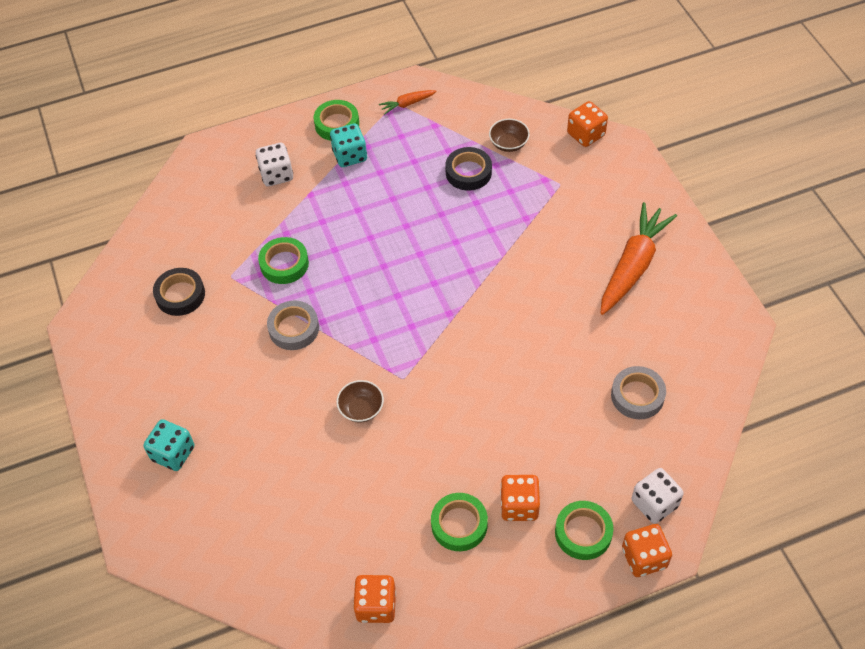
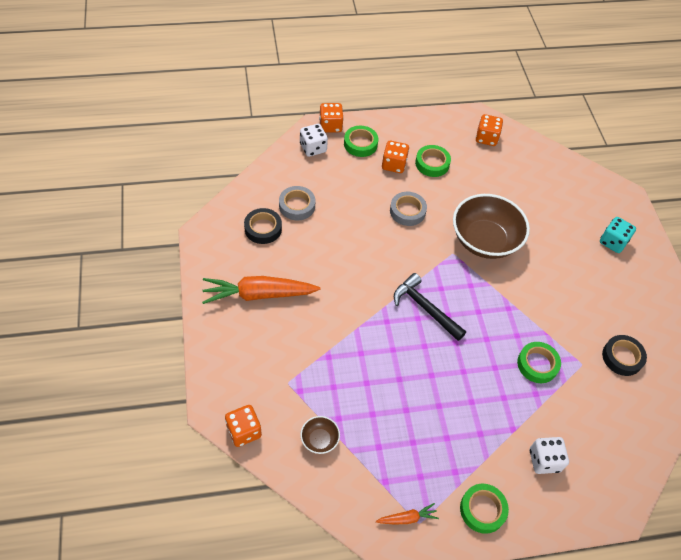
camera: 175 degrees left, 0 degrees up
grey tape [267,301,319,350] -> grey tape moved to [390,192,427,226]
turquoise dice [330,123,367,167] -> none
brown bowl [336,380,384,423] -> brown bowl [453,194,530,259], size x2.30
black tape [445,147,492,191] -> black tape moved to [244,208,282,244]
orange carrot [601,202,677,315] -> orange carrot turned 45 degrees clockwise [202,276,320,304]
none -> black hammer [394,273,466,341]

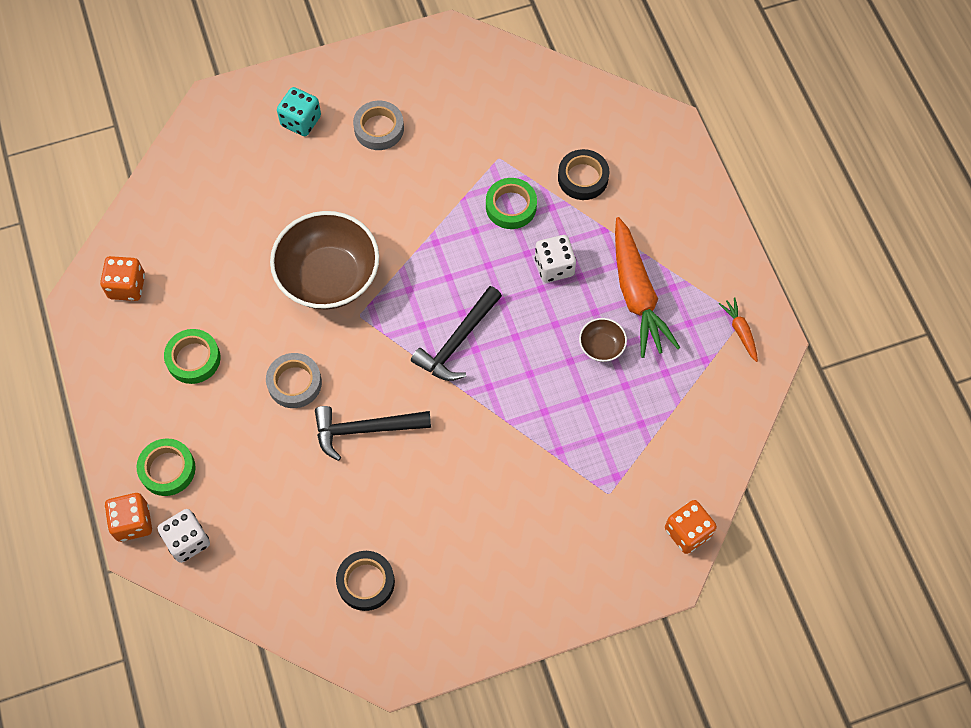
camera: 95 degrees left, 10 degrees up
orange carrot [202,276,320,304] -> orange carrot moved to [615,217,680,358]
grey tape [279,186,315,220] -> grey tape moved to [353,101,404,150]
brown bowl [300,416,340,454] -> brown bowl moved to [579,318,627,362]
orange dice [382,141,409,173] -> none
green tape [460,484,509,534] -> none
white dice [530,437,569,474] -> white dice moved to [535,235,576,282]
black tape [602,335,647,376] -> black tape moved to [558,149,609,200]
none -> black hammer [315,406,431,461]

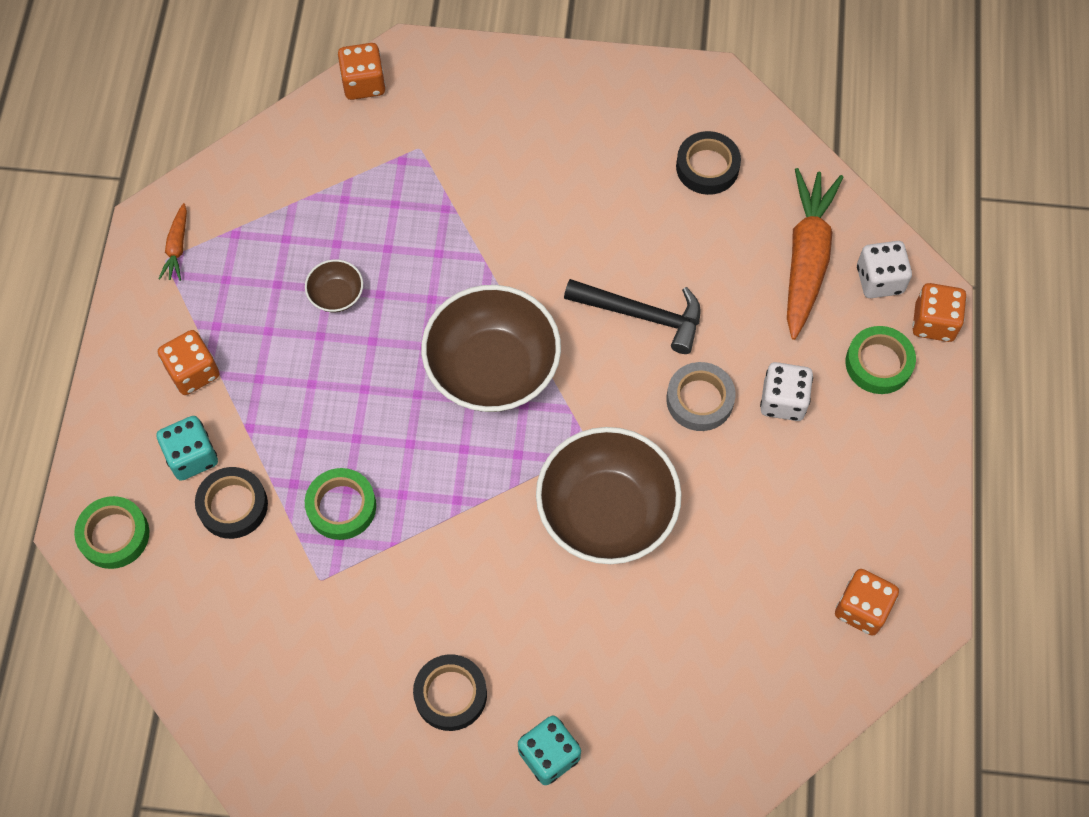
camera: 155 degrees left, 0 degrees up
green tape [164,329,221,384] -> green tape moved to [74,496,149,569]
grey tape [353,101,404,150] -> black tape [413,654,487,731]
black hammer [411,286,502,381] -> brown bowl [421,285,561,412]
white dice [535,235,576,282] -> white dice moved to [760,362,813,421]
orange carrot [615,217,680,358] -> orange carrot moved to [787,168,843,340]
none -> turquoise dice [156,416,218,481]
none -> orange dice [158,330,219,395]

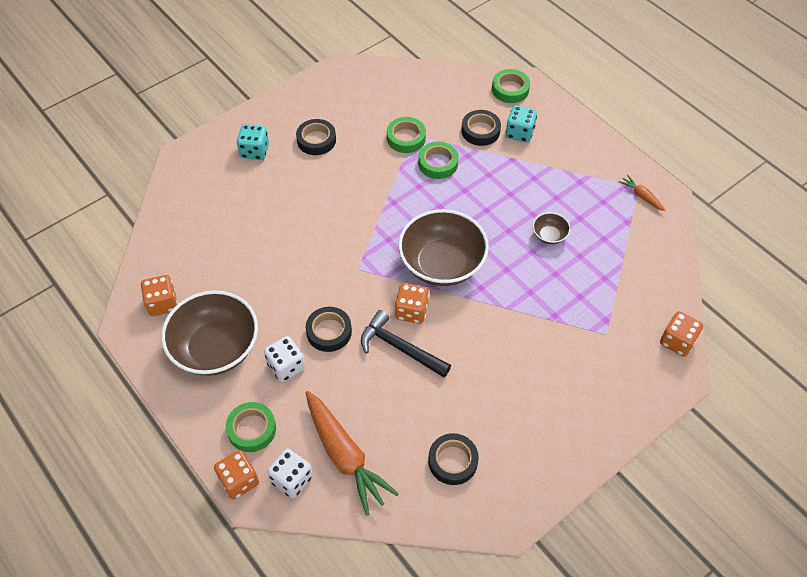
camera: 135 degrees right, 10 degrees down
orange dice [158,330,219,395] -> orange dice moved to [395,283,429,324]
brown bowl [536,427,682,564] -> brown bowl moved to [161,290,258,376]
black hammer [564,279,701,354] -> black hammer turned 60 degrees clockwise [361,310,451,377]
grey tape [666,362,736,431] -> black tape [306,307,352,352]
none -> green tape [387,117,426,153]

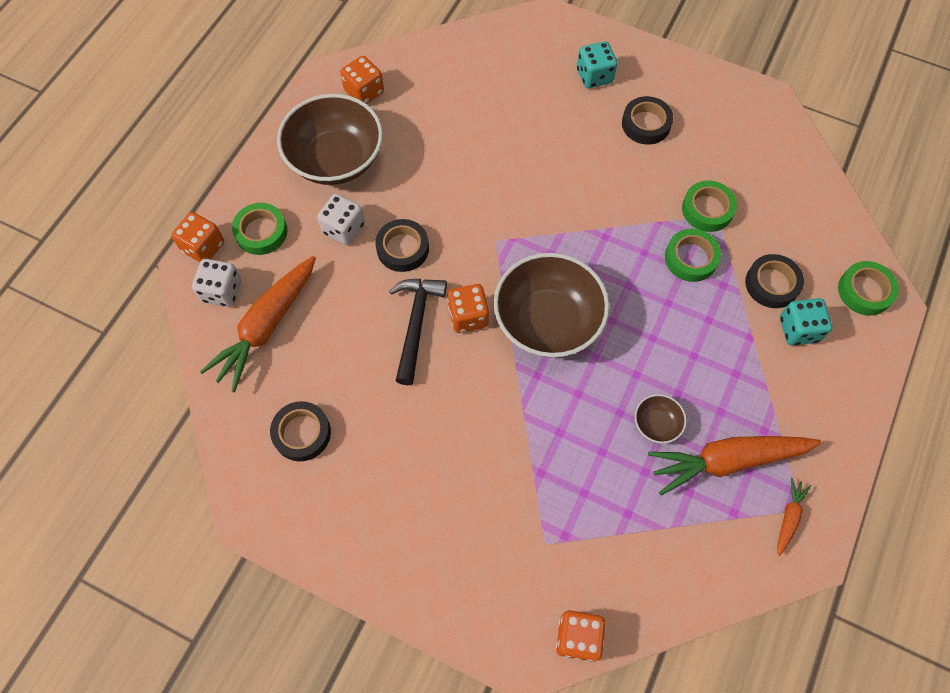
camera: 65 degrees right, 10 degrees up
none -> orange carrot [648,436,821,496]

